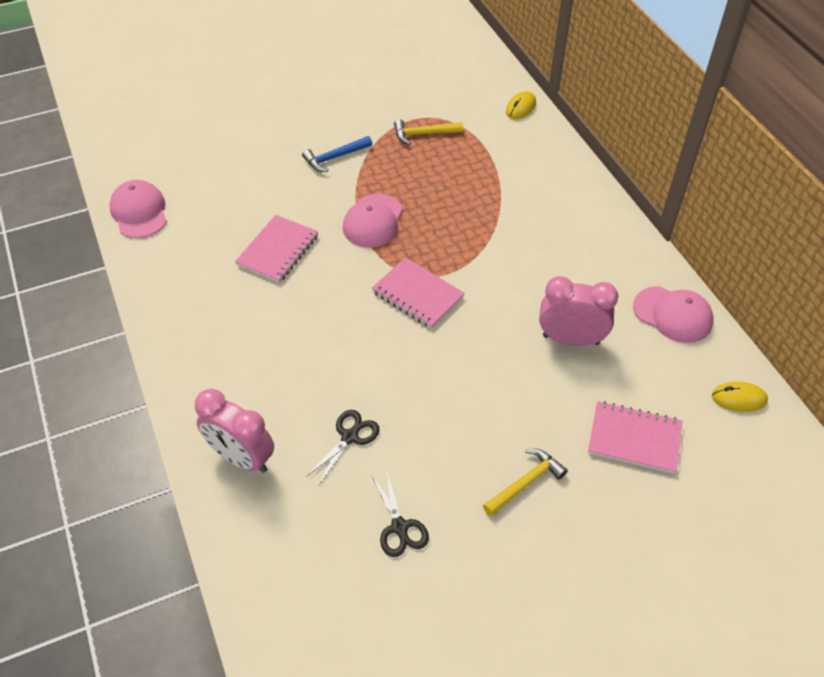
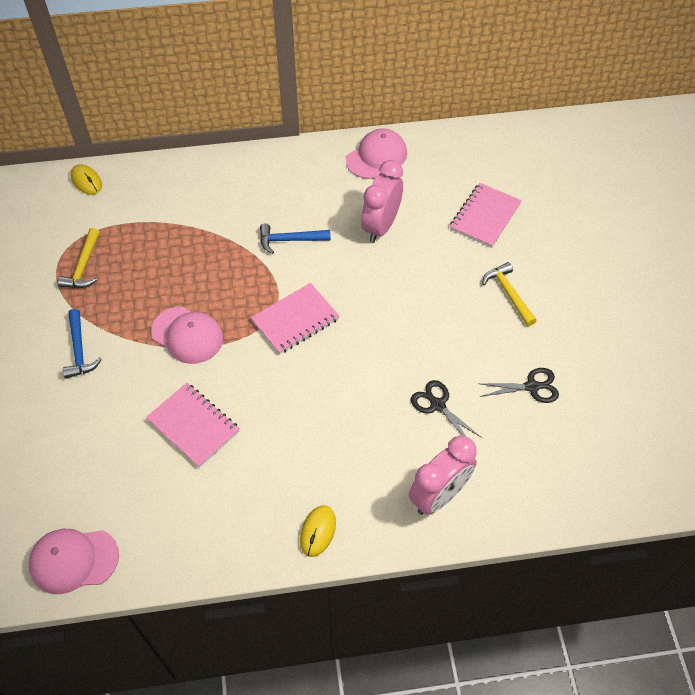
camera: 75 degrees left, 5 degrees up
yellow mouse [712,382,768,412] -> yellow mouse moved to [300,505,336,557]
none -> blue hammer [260,223,331,254]

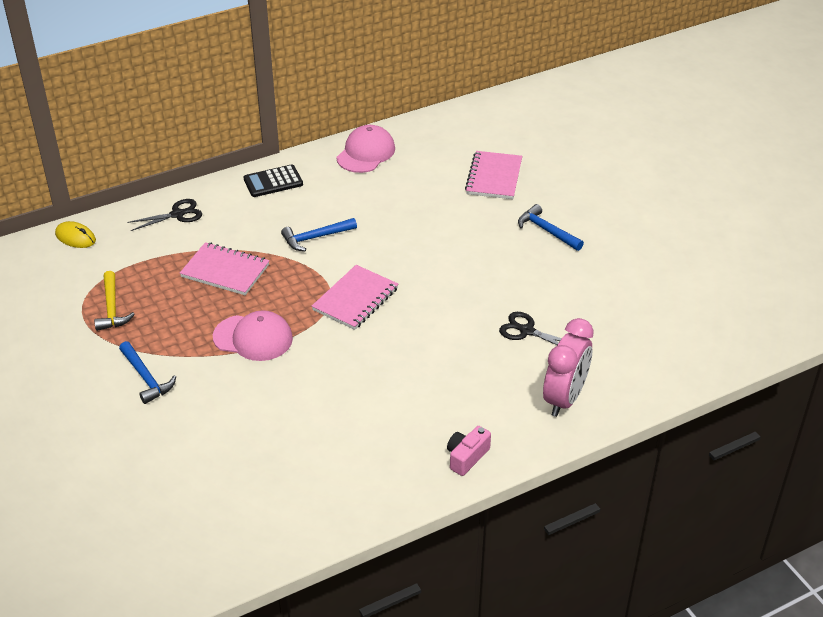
camera: 20 degrees left, 15 degrees down
pink cap [29,529,119,594] -> none
pink notebook [146,383,239,468] -> pink notebook moved to [180,242,269,295]
yellow mouse [300,505,336,557] -> pink camera [447,426,491,476]
pink clock [361,160,403,243] -> none
black scissors [478,368,559,403] -> black scissors moved to [127,199,202,231]
yellow hammer [482,262,537,326] -> blue hammer [518,204,584,251]
none -> black calculator [244,164,303,197]

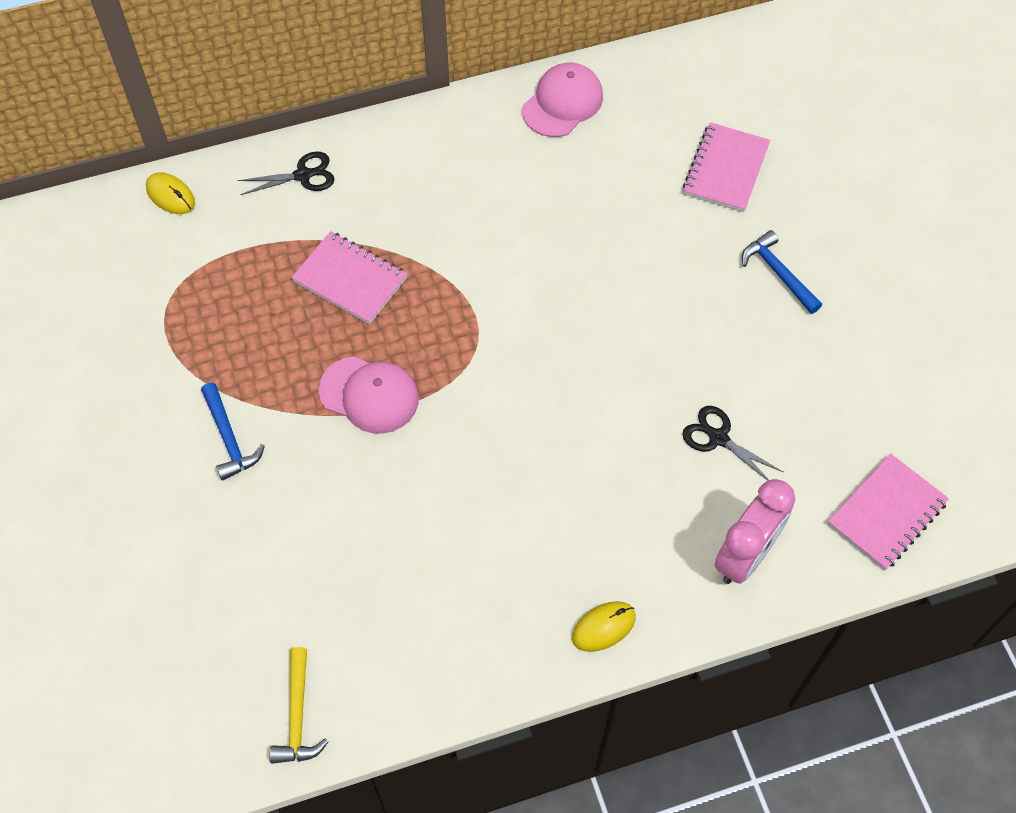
camera: 10 degrees right, 20 degrees up
yellow hammer [94,271,135,331] -> yellow hammer moved to [269,647,329,764]
black calculator [244,164,303,197] -> none
blue hammer [281,218,357,251] -> none
pink notebook [312,265,398,330] -> pink notebook moved to [827,453,949,570]
pink camera [447,426,491,476] -> yellow mouse [572,601,636,652]

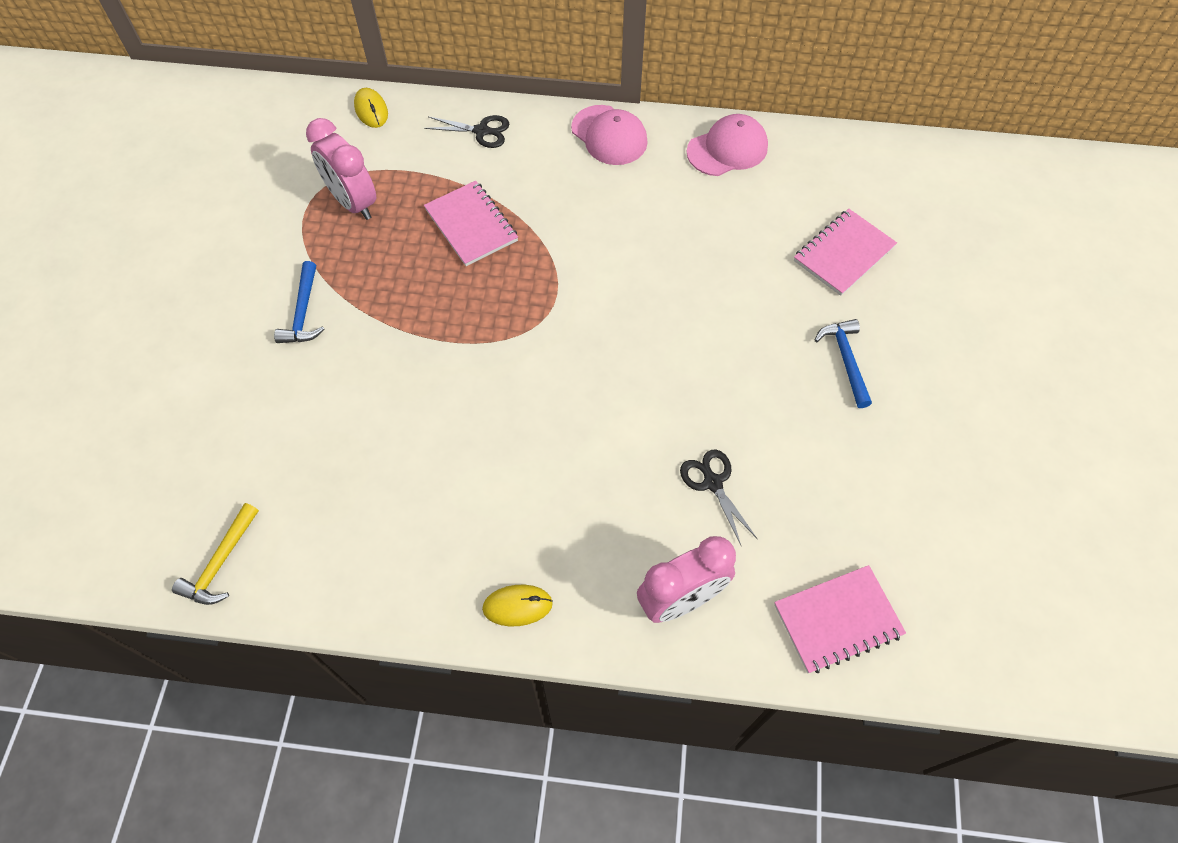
camera: 25 degrees right, 0 degrees up
pink cap [319,356,419,434] -> pink cap moved to [571,105,648,165]
none -> pink clock [306,118,376,220]

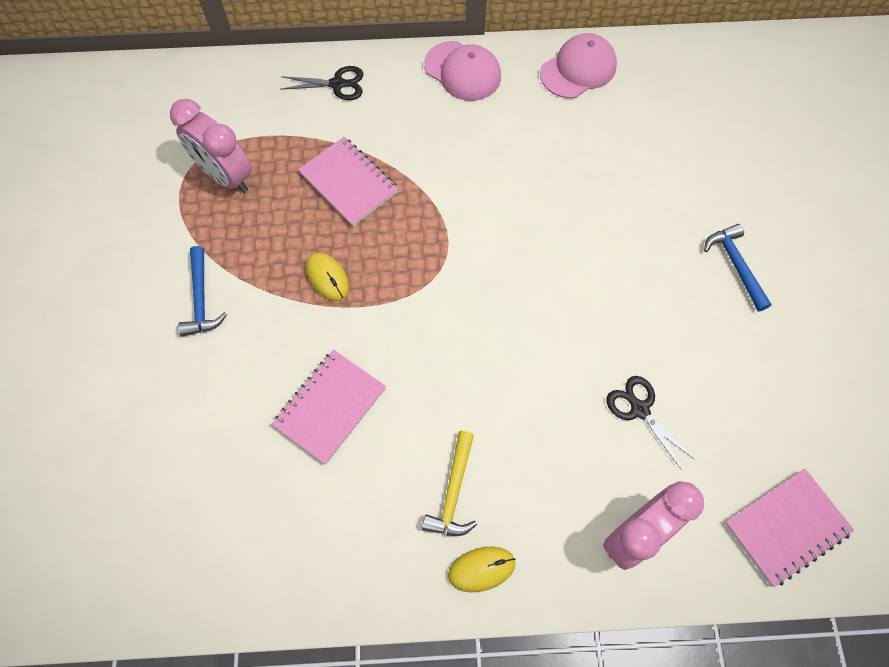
camera: 10 degrees left, 5 degrees up
yellow hammer [172,503,259,605] -> yellow hammer moved to [422,431,477,536]
yellow mouse [354,88,388,128] -> yellow mouse moved to [306,253,349,301]
pink notebook [794,209,897,296] -> pink notebook moved to [272,350,386,464]

